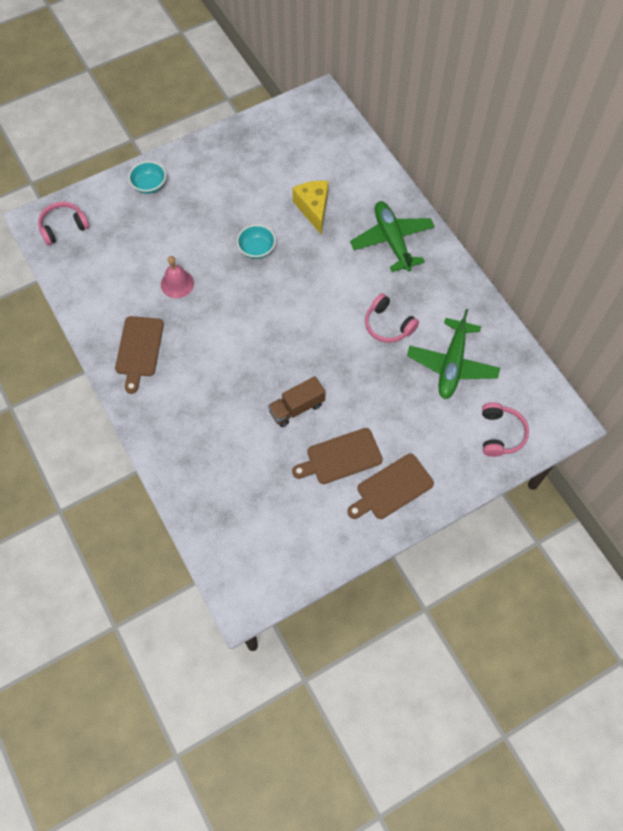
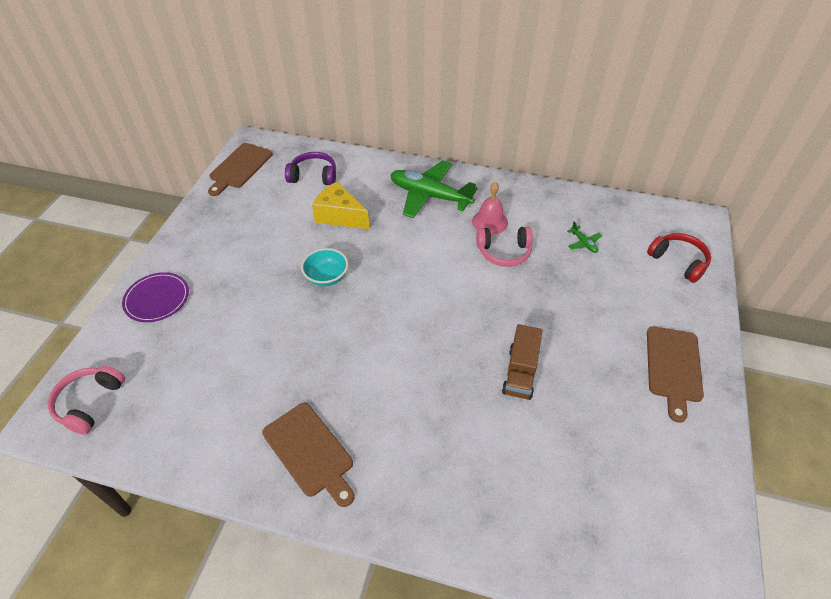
camera: 45 degrees left, 15 degrees down
turquoise bowl [128,161,166,194] -> purple plate [122,272,189,322]
pink bell [161,256,194,298] -> pink bell moved to [472,182,508,235]
brown cutting board [292,428,383,484] -> brown cutting board moved to [208,143,273,196]
green plane [407,309,500,399] -> green plane [567,221,602,253], size x0.40
pink headphones [482,402,529,457] -> red headphones [647,233,711,283]
none -> purple headphones [285,152,336,185]

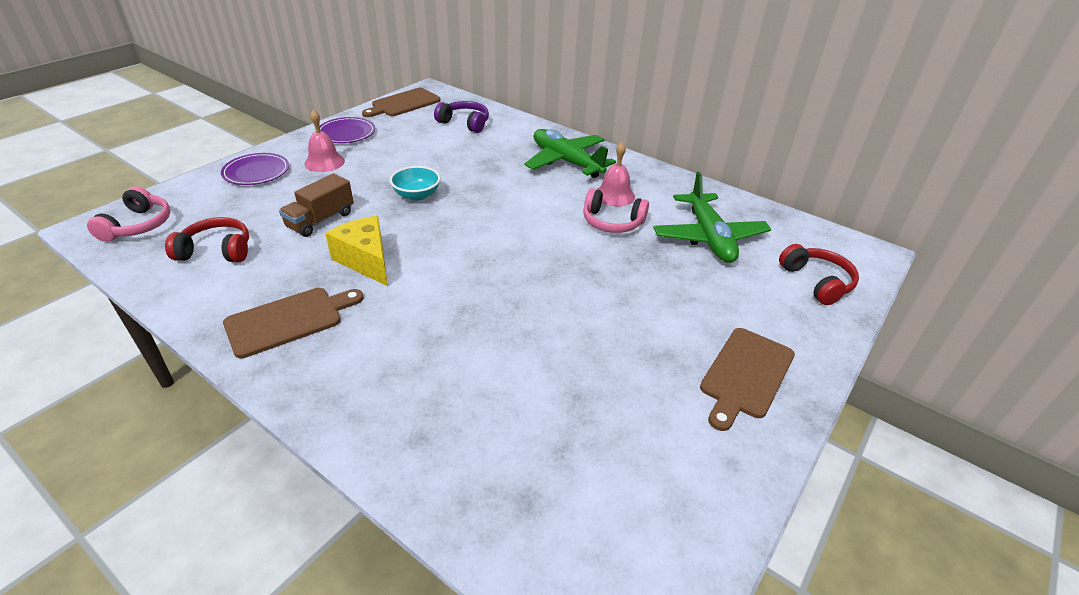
camera: 20 degrees right, 10 degrees down
pink headphones [48,366,125,435] -> pink headphones turned 150 degrees clockwise [87,186,170,242]
brown cutting board [262,403,354,507] -> brown cutting board turned 105 degrees counterclockwise [223,288,364,358]
yellow cheese [312,182,370,229] -> yellow cheese moved to [325,216,388,286]
brown truck [502,324,542,400] -> brown truck moved to [279,173,354,237]
green plane [567,221,602,253] -> green plane [653,172,771,263], size x2.49
none -> red headphones [165,217,249,262]
none -> pink bell [304,109,345,172]
none -> purple plate [319,117,375,143]

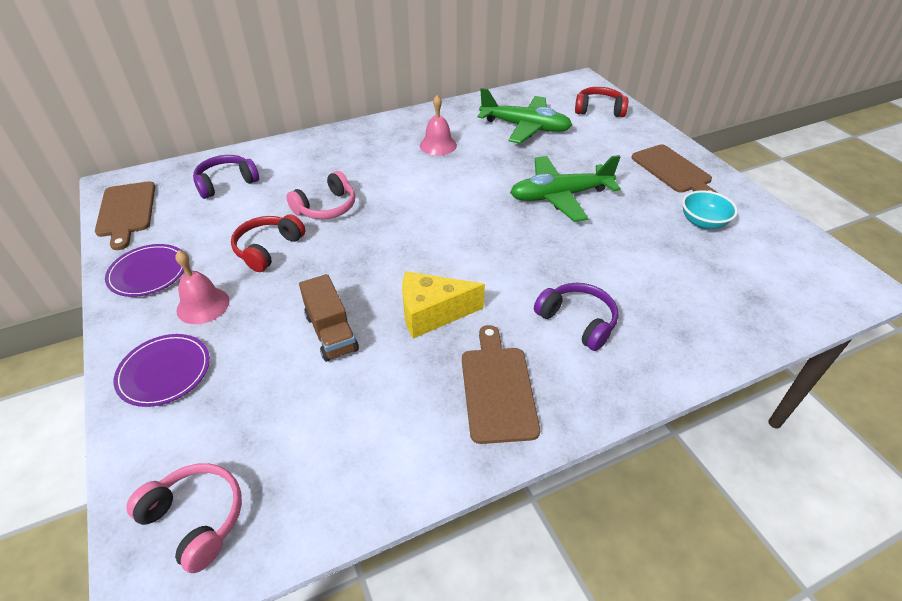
camera: 60 degrees left, 5 degrees up
red headphones [165,217,249,262] -> red headphones moved to [231,214,305,272]
turquoise bowl [390,166,440,201] -> turquoise bowl moved to [682,190,738,229]
green plane [524,129,616,178] -> green plane moved to [510,155,621,222]
pink headphones [583,188,649,233] -> pink headphones moved to [286,171,355,219]
none -> purple headphones [534,283,618,351]

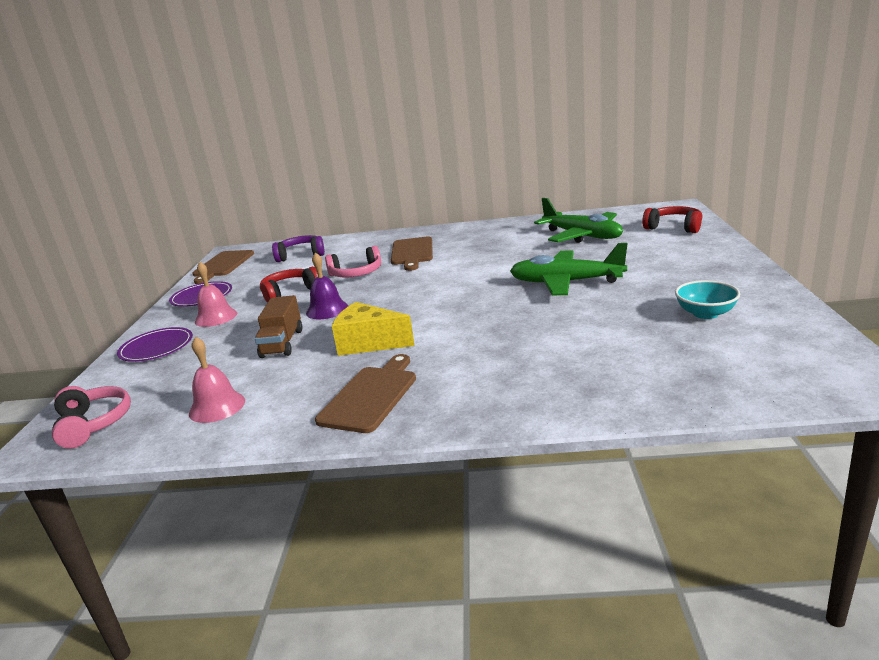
camera: 30 degrees right, 20 degrees down
pink bell [420,95,457,155] -> pink bell moved to [189,337,245,423]
purple headphones [534,283,618,351] -> none
brown cutting board [631,144,717,193] -> brown cutting board moved to [391,237,433,271]
none -> purple bell [306,252,348,319]

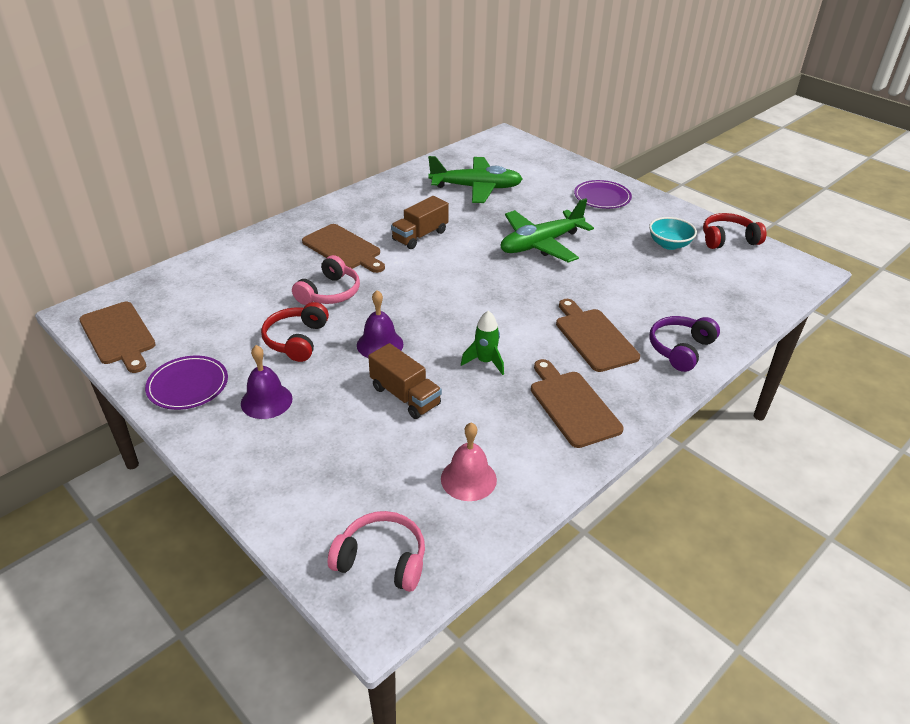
camera: 50 degrees left, 15 degrees up
purple plate [117,327,193,362] -> purple plate moved to [574,180,632,209]
pink bell [195,262,237,327] -> purple bell [241,345,293,419]
purple headphones [272,235,325,262] -> purple headphones moved to [649,316,720,372]
yellow cheese [332,302,415,356] -> green rocket [461,311,504,375]
red headphones [642,206,703,233] -> red headphones moved to [703,213,767,249]
none -> brown truck [391,196,449,249]
none -> brown cutting board [556,299,640,372]

